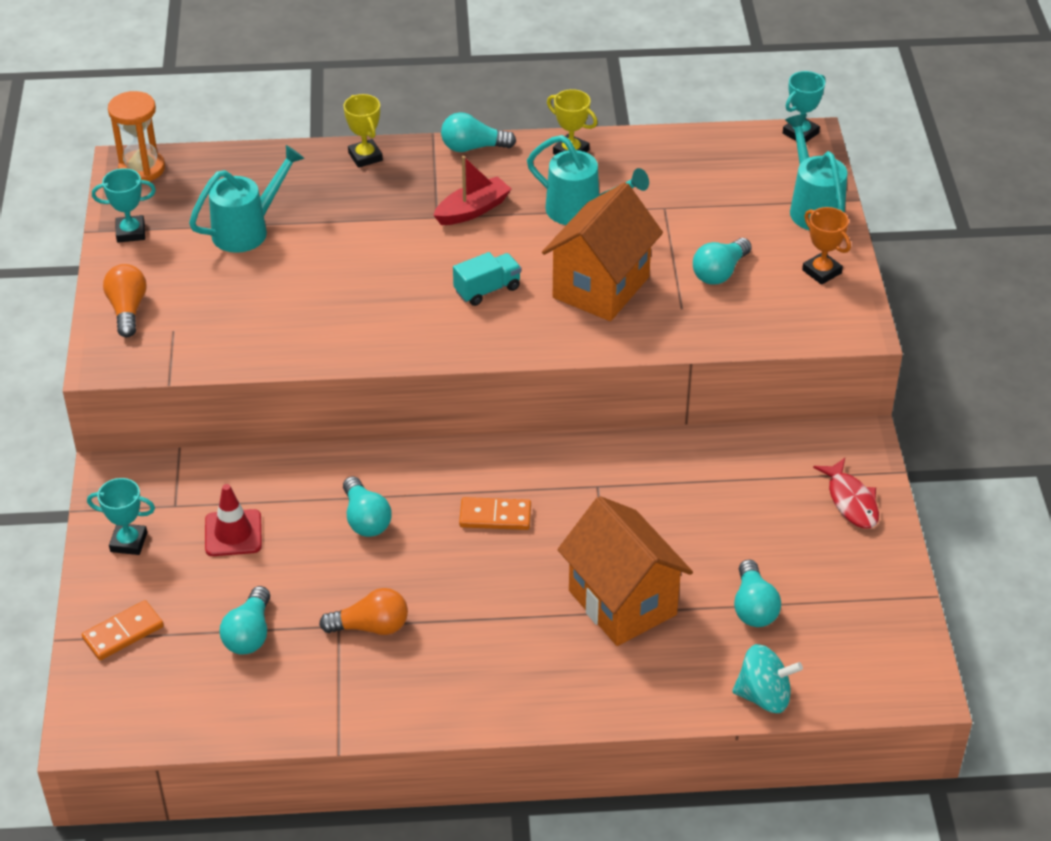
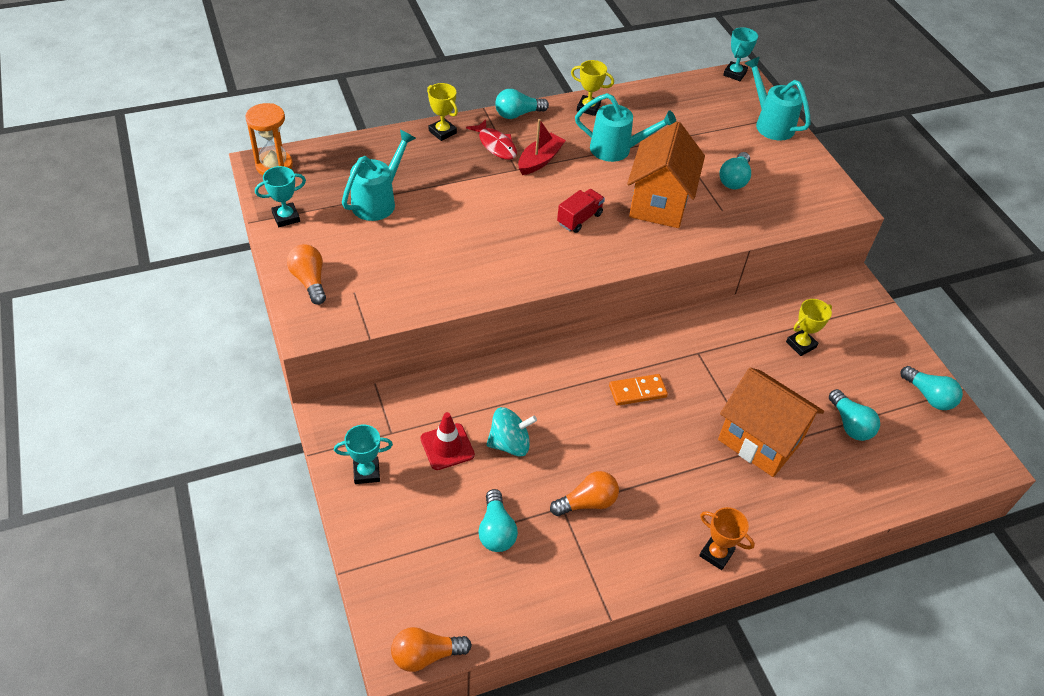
camera: 20 degrees left, 5 degrees up
orange domino [82,600,164,660] -> none
turquoise light bulb [343,476,391,537] -> turquoise light bulb moved to [900,366,963,410]
turquoise truck [453,252,521,306] -> red truck [557,189,605,233]
turquoise spinning top [732,644,803,713] -> turquoise spinning top moved to [486,407,537,456]
orange trophy [802,207,851,285] -> orange trophy moved to [699,507,755,570]
red fish [813,458,879,529] -> red fish moved to [466,119,517,160]
none -> orange light bulb [391,627,472,672]
none -> yellow trophy [786,299,832,356]

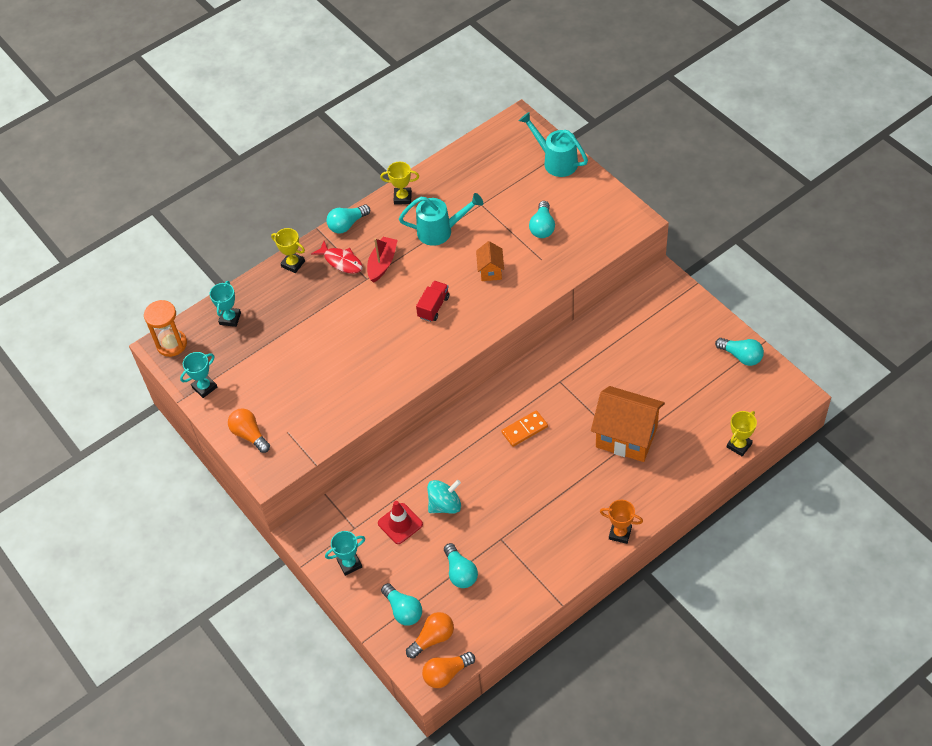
camera: 10 degrees left, 5 degrees up
turquoise watering can [342,130,416,221] -> none
orange light bulb [550,471,619,516] -> orange light bulb moved to [406,612,454,659]
orange house [627,121,705,228] -> orange house [476,241,504,281], size x0.49
turquoise trophy [723,27,758,81] -> turquoise trophy moved to [209,281,241,327]
yellow trophy [786,299,832,356] -> yellow trophy moved to [727,411,757,456]
turquoise light bulb [829,389,880,441] -> turquoise light bulb moved to [381,583,422,626]

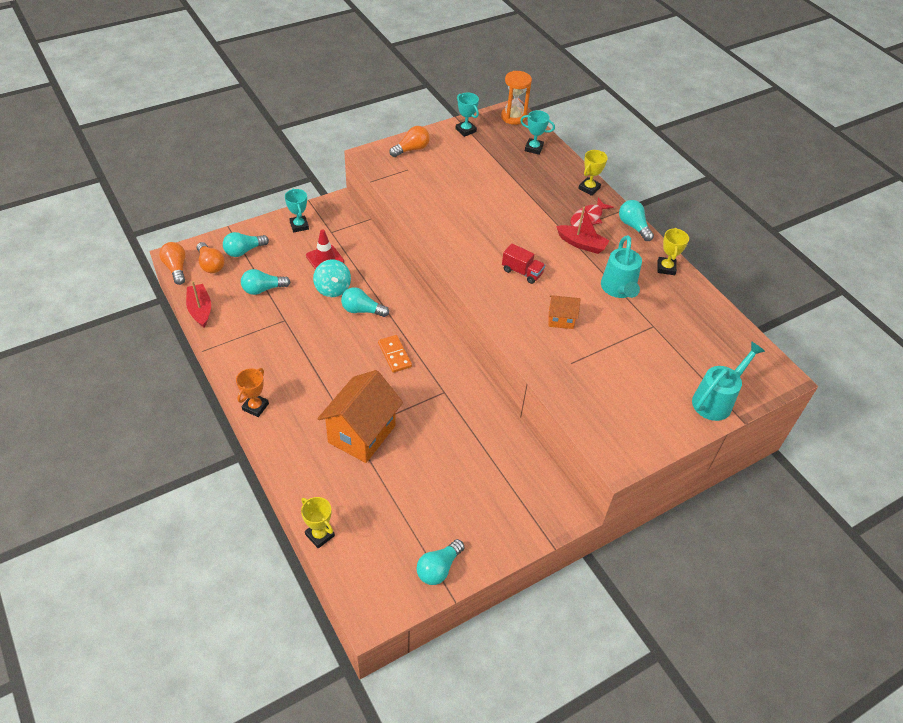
camera: 90 degrees right, 5 degrees down
turquoise light bulb [529,201,555,238] -> turquoise light bulb moved to [341,287,389,317]
none -> red boat [186,281,211,327]

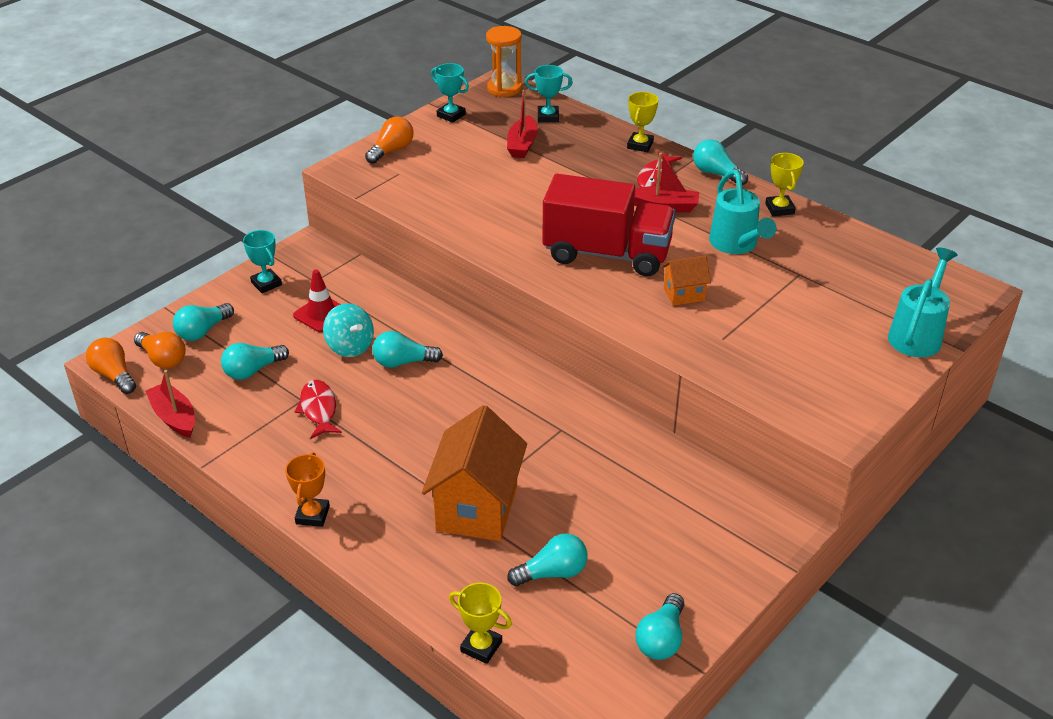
camera: 15 degrees left, 10 degrees down
orange domino [378,335,412,373] -> none
red truck [502,243,545,284] -> red truck [542,174,676,276], size x2.26
none -> red fish [294,380,342,439]
none -> red boat [507,90,538,158]
none -> turquoise light bulb [507,533,587,586]

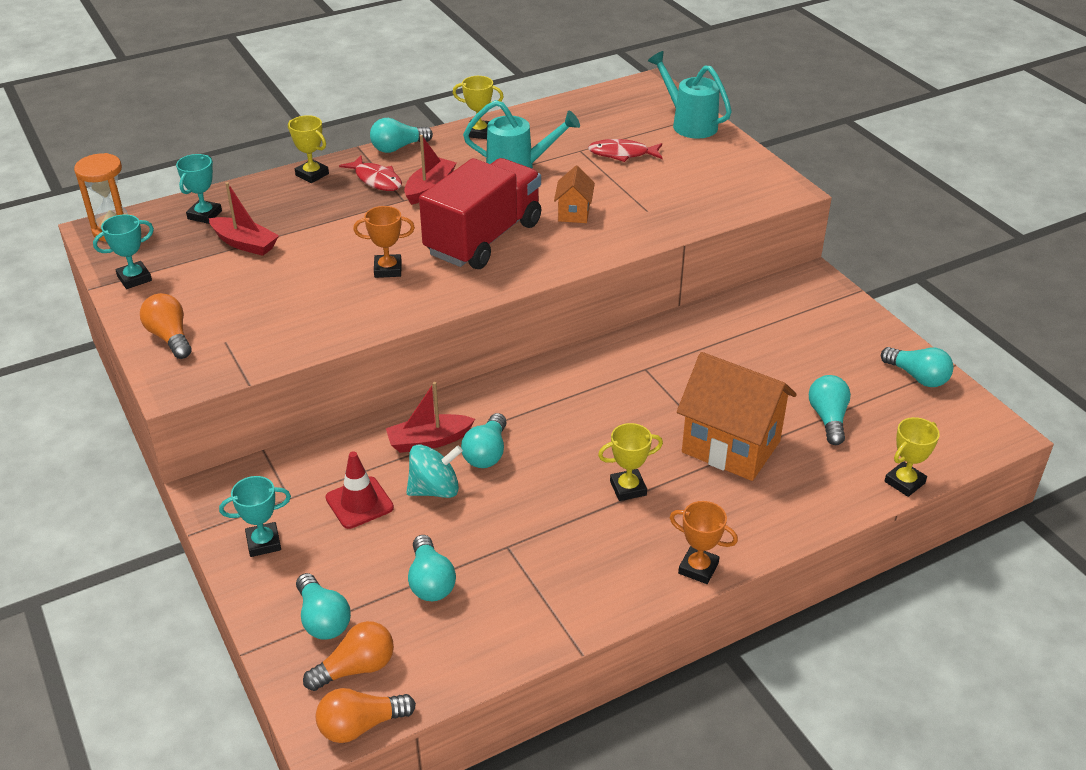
camera: 70 degrees left, 0 degrees up
red boat [145,370,195,438] -> red boat moved to [386,382,475,453]
red fish [294,380,342,439] -> red fish moved to [588,139,662,162]
none -> orange trophy [353,206,415,278]
none -> yellow trophy [598,423,663,501]

